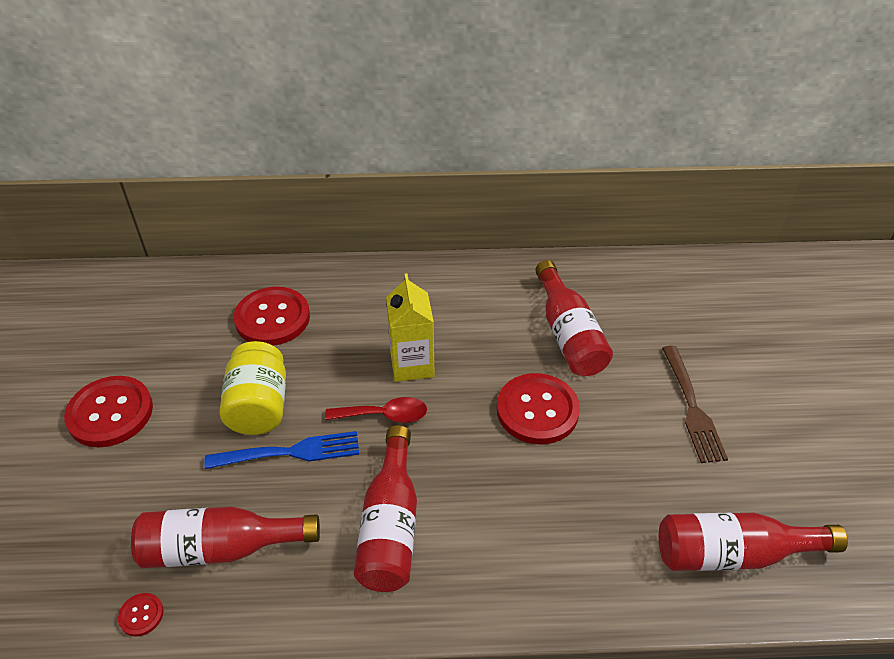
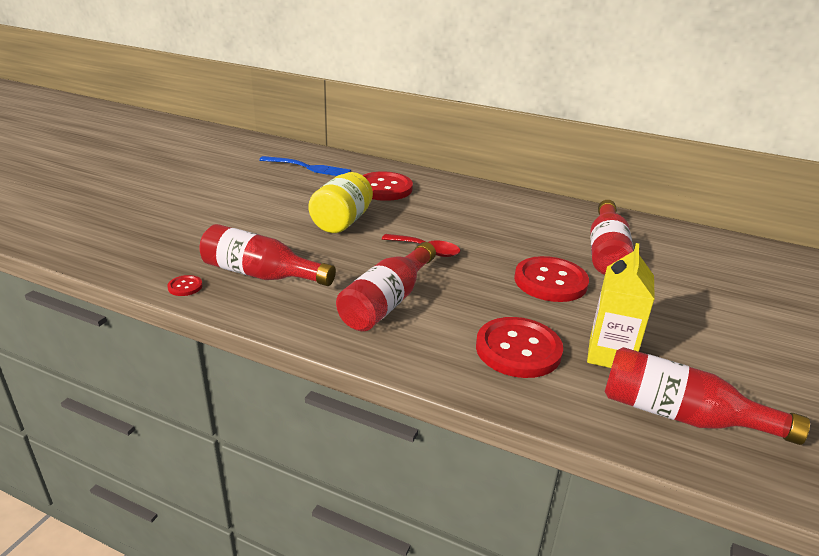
camera: 25 degrees right, 15 degrees down
red button [64,376,153,447] -> red button moved to [476,317,563,378]
blue fork [204,431,359,469] -> blue fork moved to [259,156,351,176]
yellow carton [386,273,435,382] -> yellow carton moved to [587,243,655,368]
brown fork [662,346,728,463] -> none

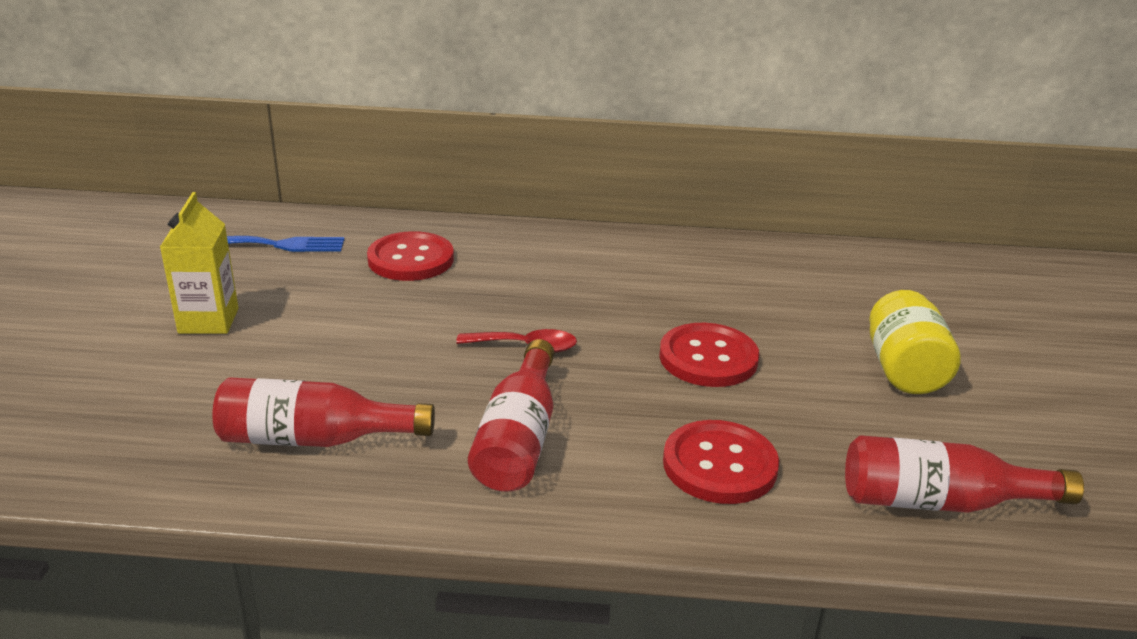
camera: 20 degrees left, 0 degrees up
red button [168,275,203,296] -> none
yellow jar [308,172,373,233] -> yellow jar moved to [869,290,961,394]
yellow carton [587,243,655,368] -> yellow carton moved to [160,192,238,334]
red bottle [590,200,634,275] -> none

